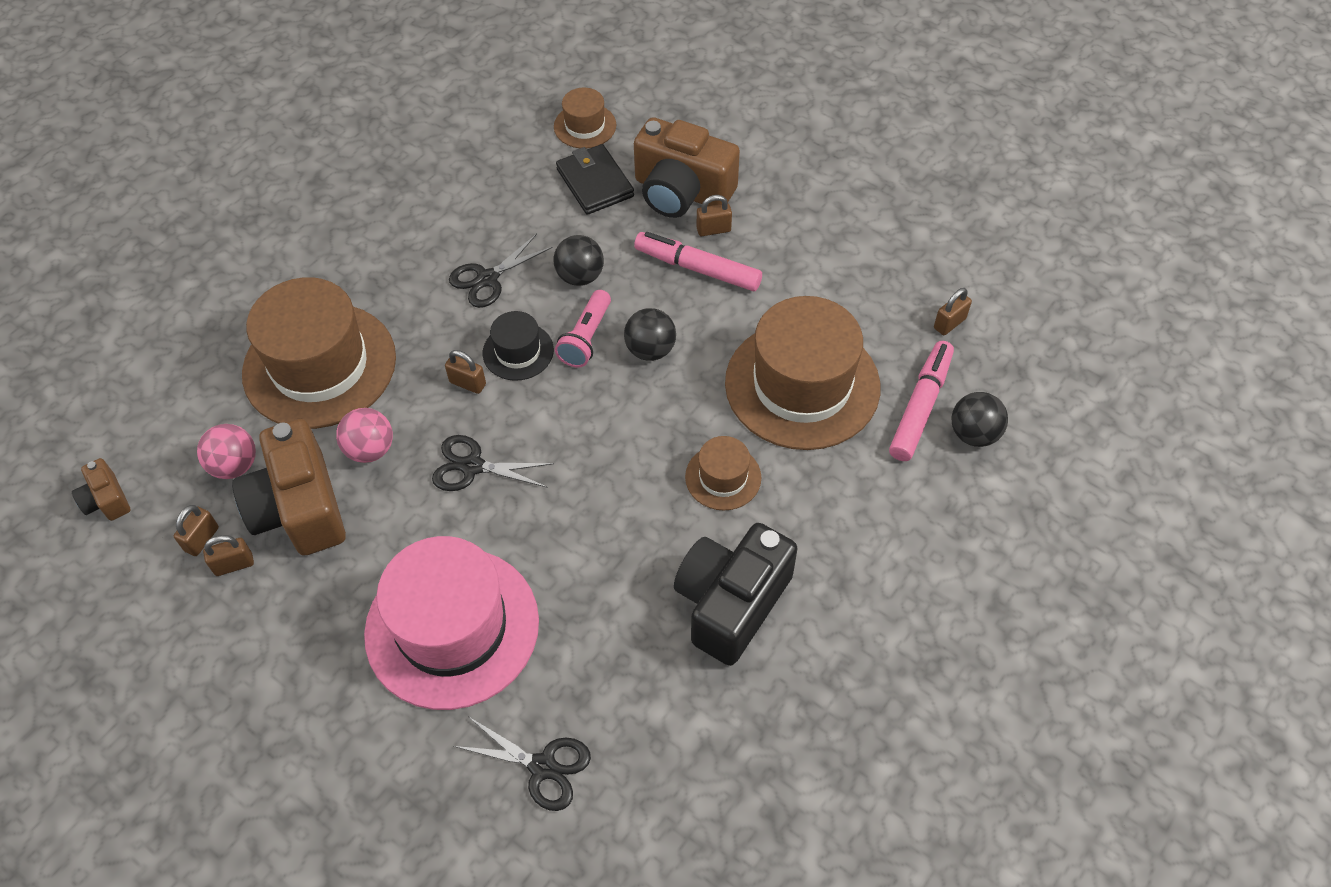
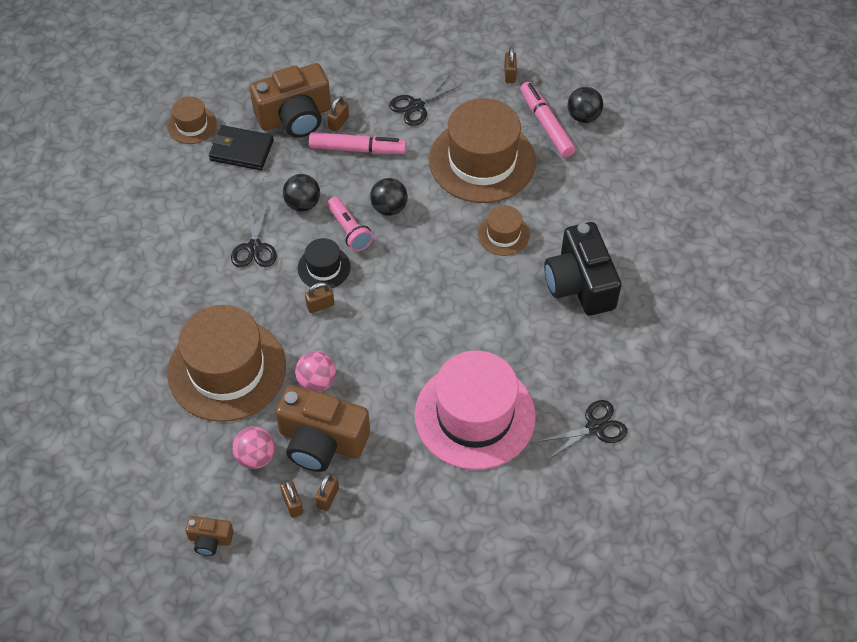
camera: 50 degrees left, 0 degrees up
black scissors [432,435,554,491] -> black scissors moved to [389,75,461,126]
pink marker [634,232,762,291] -> pink marker turned 150 degrees counterclockwise [309,132,406,154]

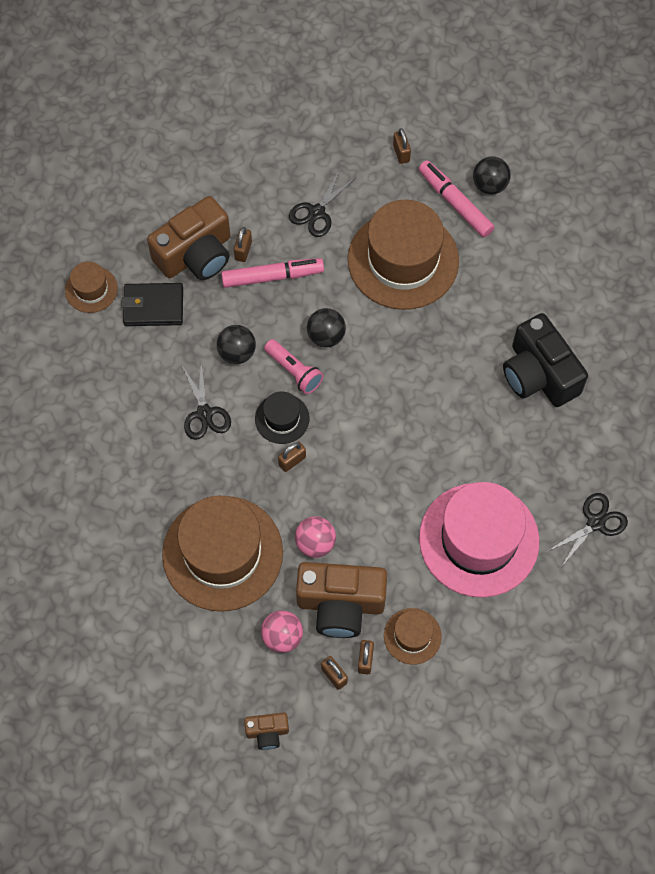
camera: 15 degrees left, 10 degrees up
brown hat [478,205,530,256] -> brown hat moved to [384,608,442,665]

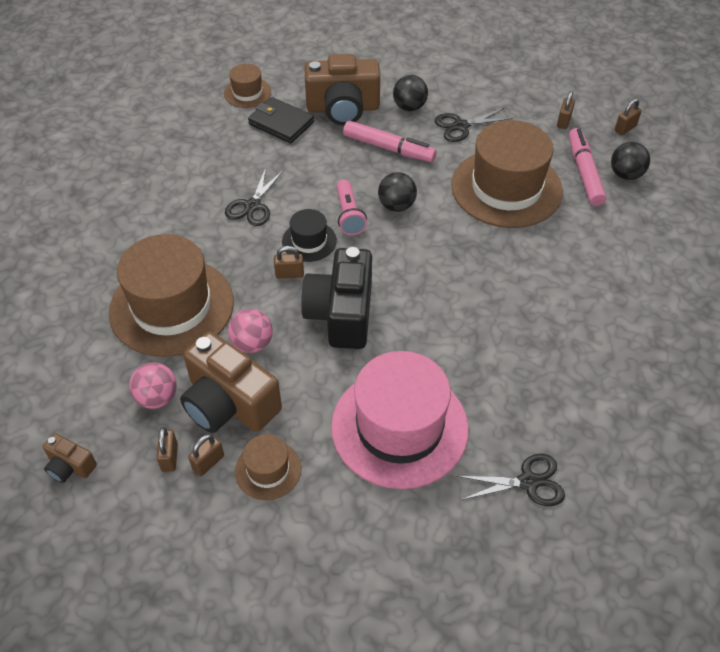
camera: 35 degrees right, 15 degrees down
black ball [217,325,256,364] -> black ball moved to [393,75,428,111]
brown padlock [234,227,252,262] -> brown padlock moved to [615,99,642,135]
black camera [503,313,588,407] -> black camera moved to [301,247,372,349]

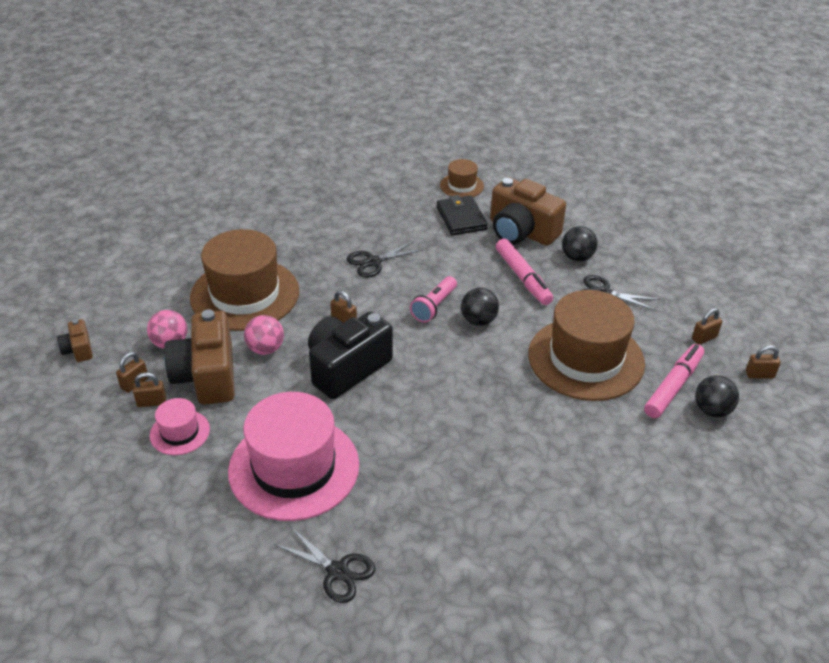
camera: 40 degrees right, 10 degrees down
brown hat [235,434,301,500] -> pink hat [150,398,210,455]
black hat [282,209,337,262] -> none

